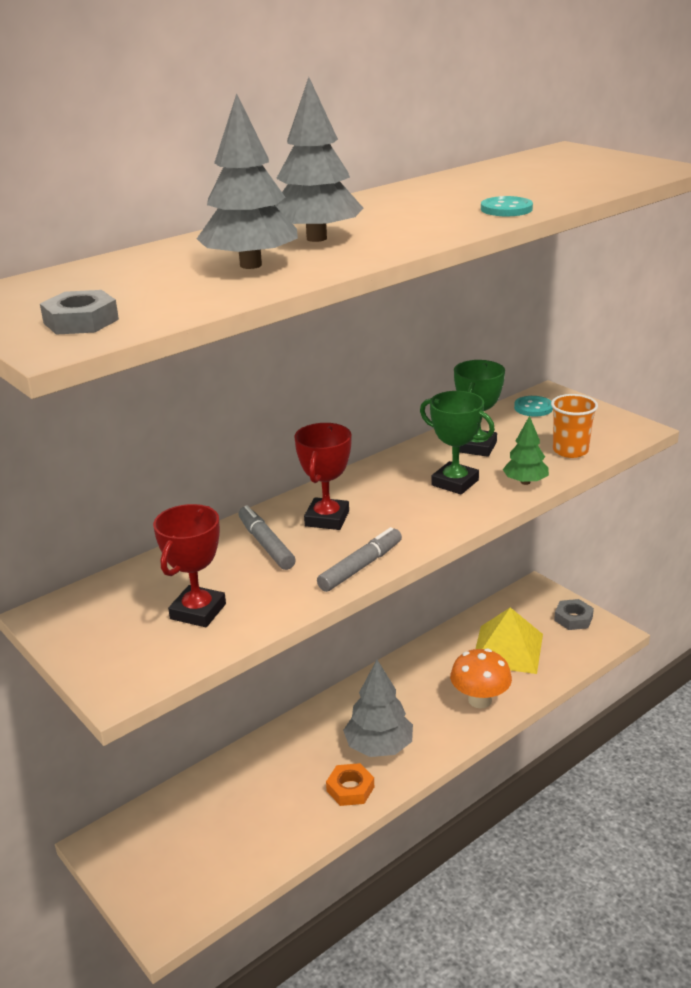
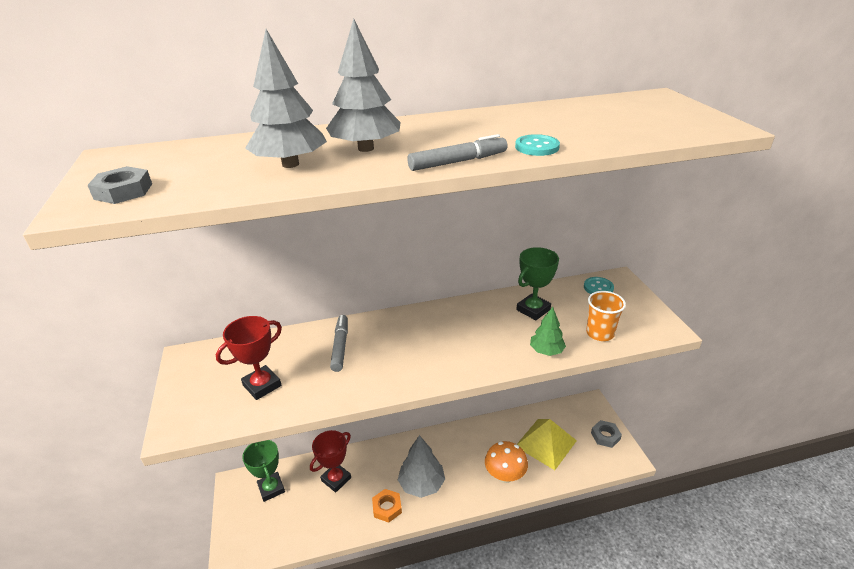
camera: 25 degrees right, 5 degrees up
red trophy [294,423,352,530] -> red trophy moved to [310,430,351,493]
grey marker [317,527,402,592] -> grey marker moved to [407,134,507,171]
green trophy [420,391,495,495] -> green trophy moved to [242,440,285,502]

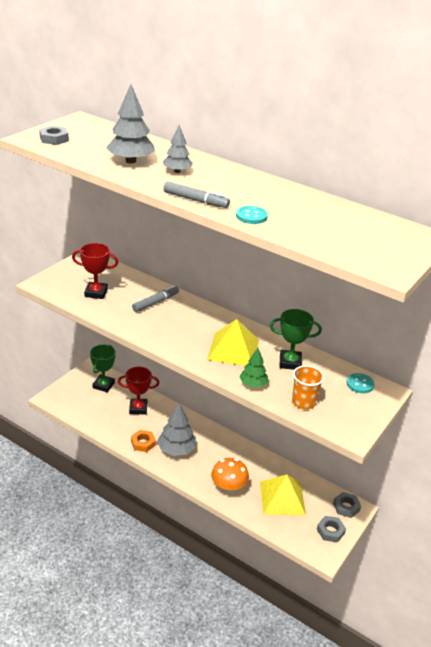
camera: 45 degrees right, 0 degrees up
grey tree [326,19,401,152] -> grey tree [163,125,193,173], size x0.61
none -> yellow pyramid [207,319,259,366]
none -> grey nut [333,492,361,518]

